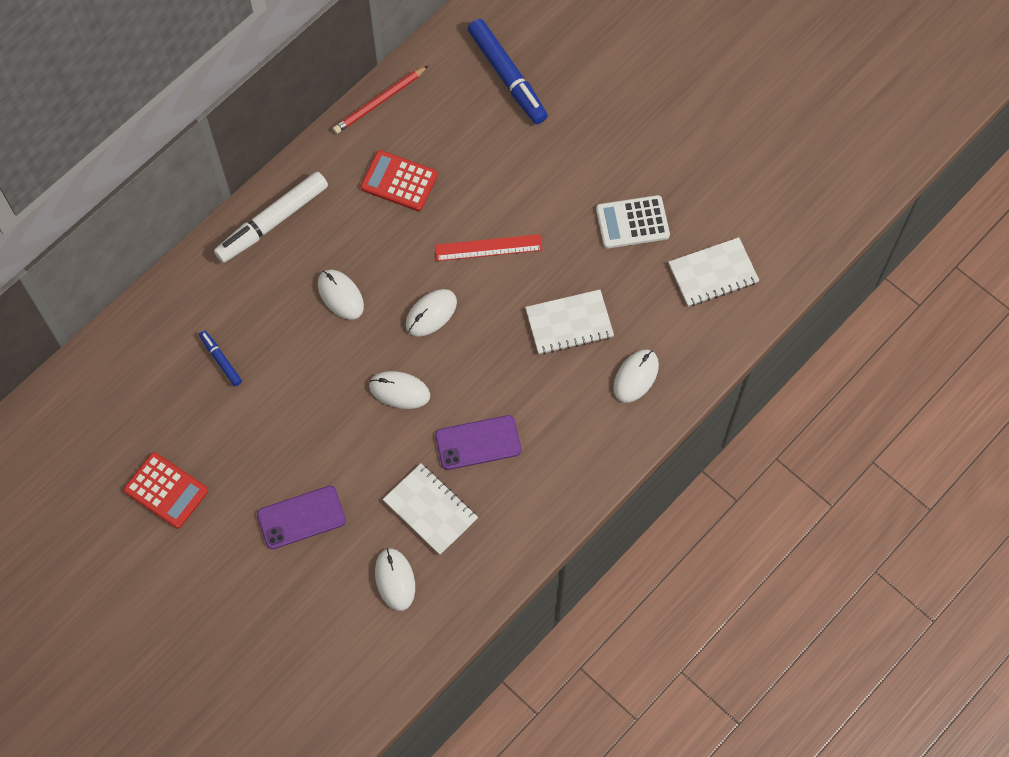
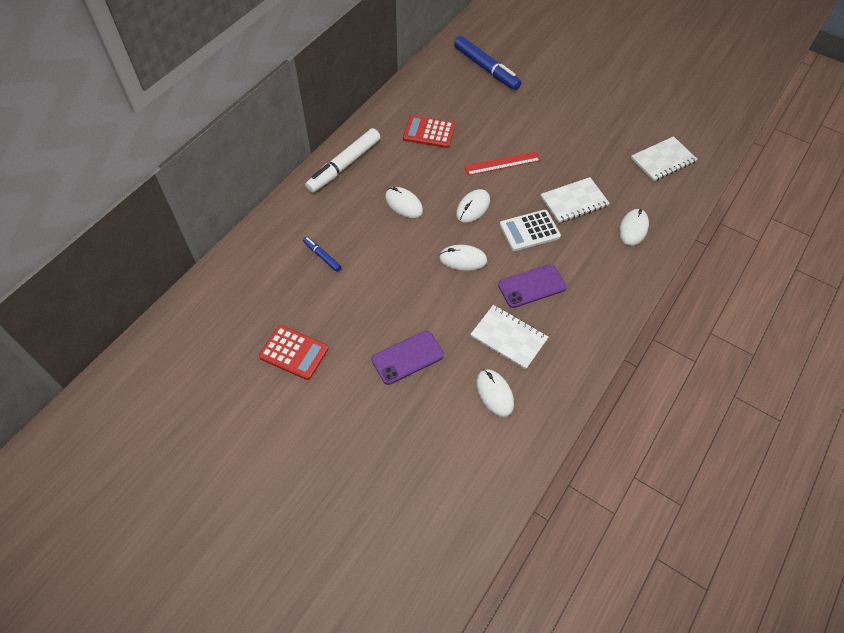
camera: 10 degrees left, 10 degrees down
red pencil [333,66,428,134] -> none
white calculator [596,195,670,248] -> white calculator moved to [500,210,561,251]

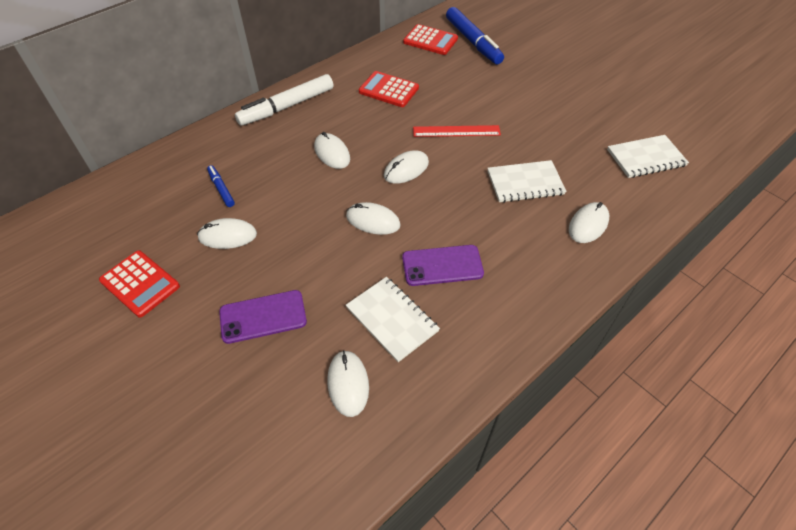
camera: 15 degrees right, 5 degrees down
white calculator [500,210,561,251] -> none
none -> white mouse [197,218,257,249]
none -> red calculator [403,24,458,55]

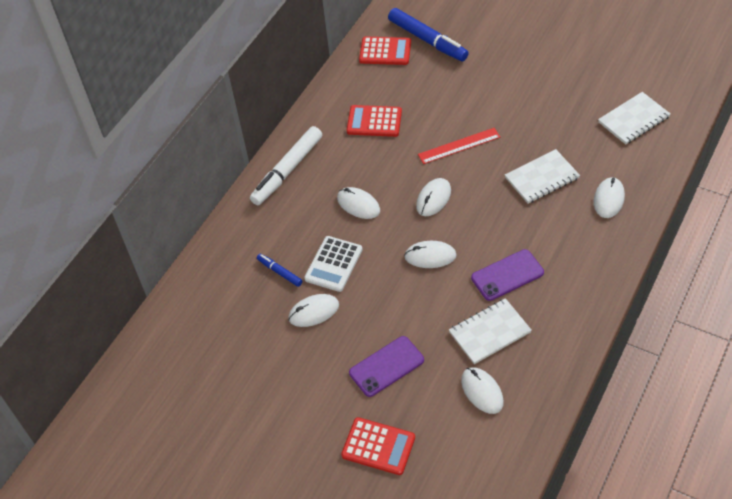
camera: 15 degrees left, 0 degrees up
red calculator [99,250,180,317] -> red calculator moved to [341,417,415,475]
white notebook [346,277,440,362] -> white notebook turned 60 degrees counterclockwise [449,298,532,364]
none -> white calculator [304,236,363,292]

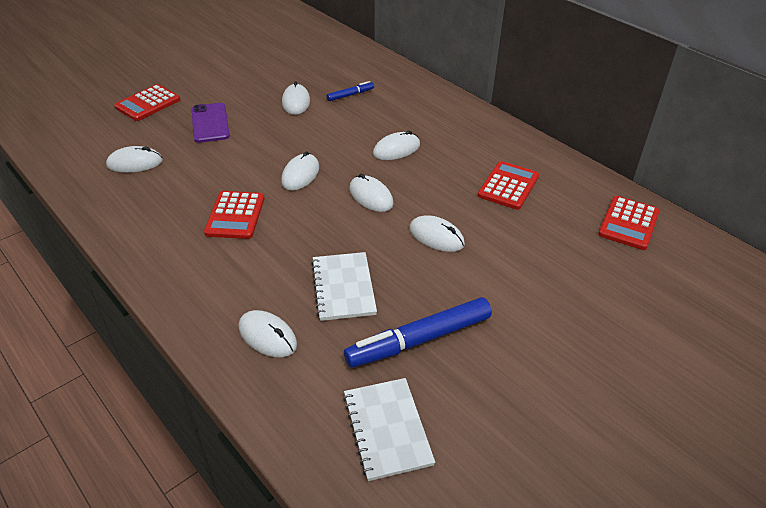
camera: 105 degrees right, 10 degrees down
white marker [250,126,322,205] -> none
white calculator [304,236,363,292] -> none
blue marker [388,8,469,61] -> blue marker moved to [344,297,492,368]
red ruler [418,128,500,164] -> white mouse [409,215,465,252]
white notebook [449,298,532,364] -> none
purple phone [471,249,544,301] -> red calculator [204,191,265,239]

